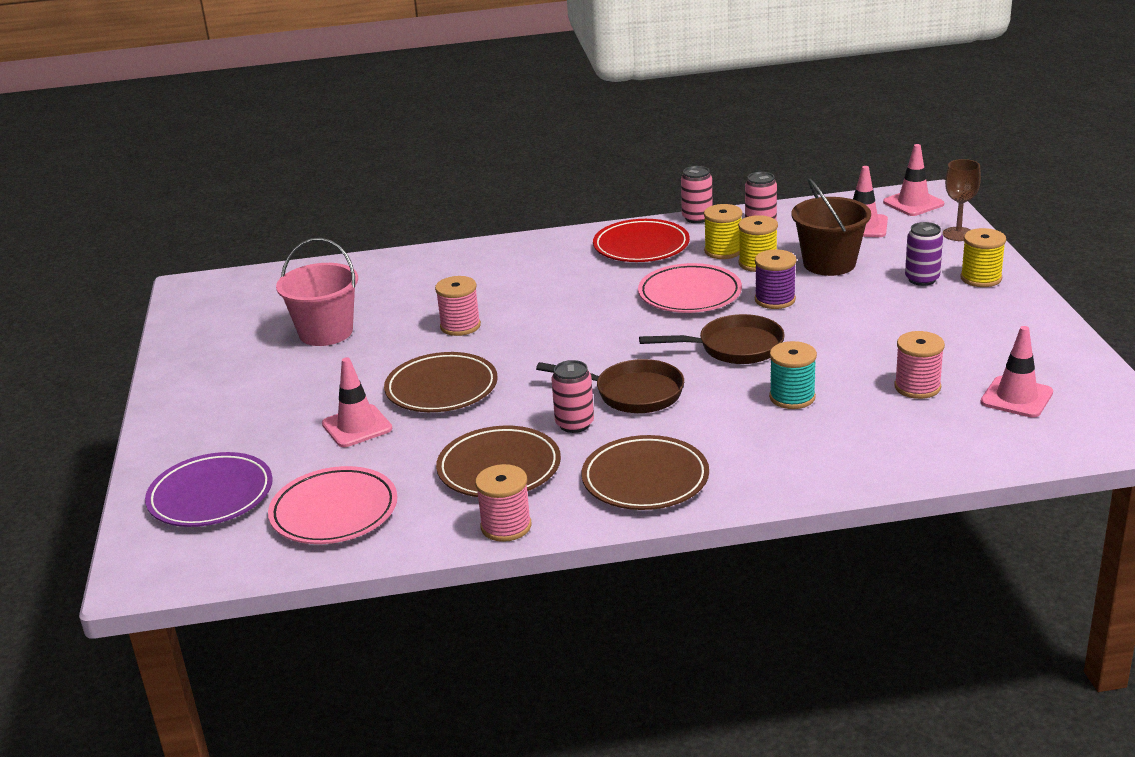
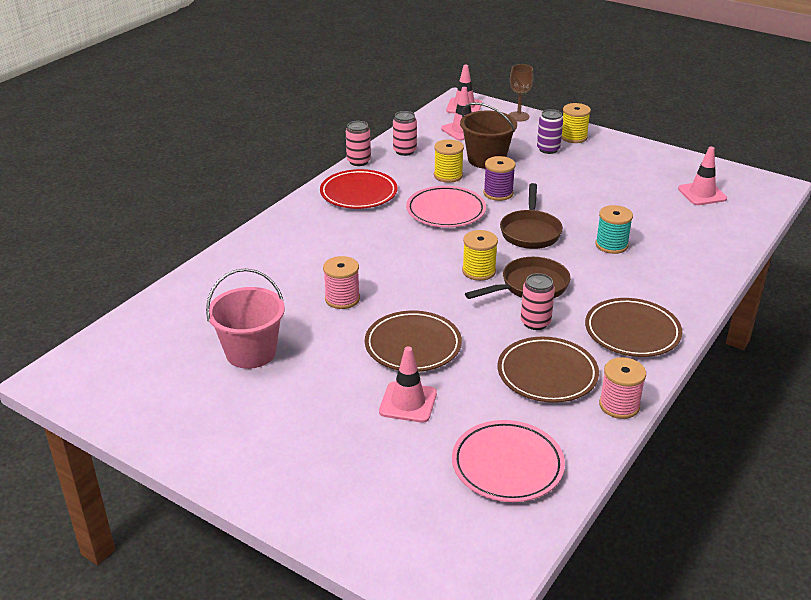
camera: 50 degrees left, 5 degrees up
purple plate [145,452,273,527] -> none
brown pan [639,314,785,364] -> brown pan turned 150 degrees clockwise [500,183,563,249]
yellow spool [704,204,742,259] -> yellow spool moved to [462,230,498,281]
pink spool [894,331,945,399] -> none

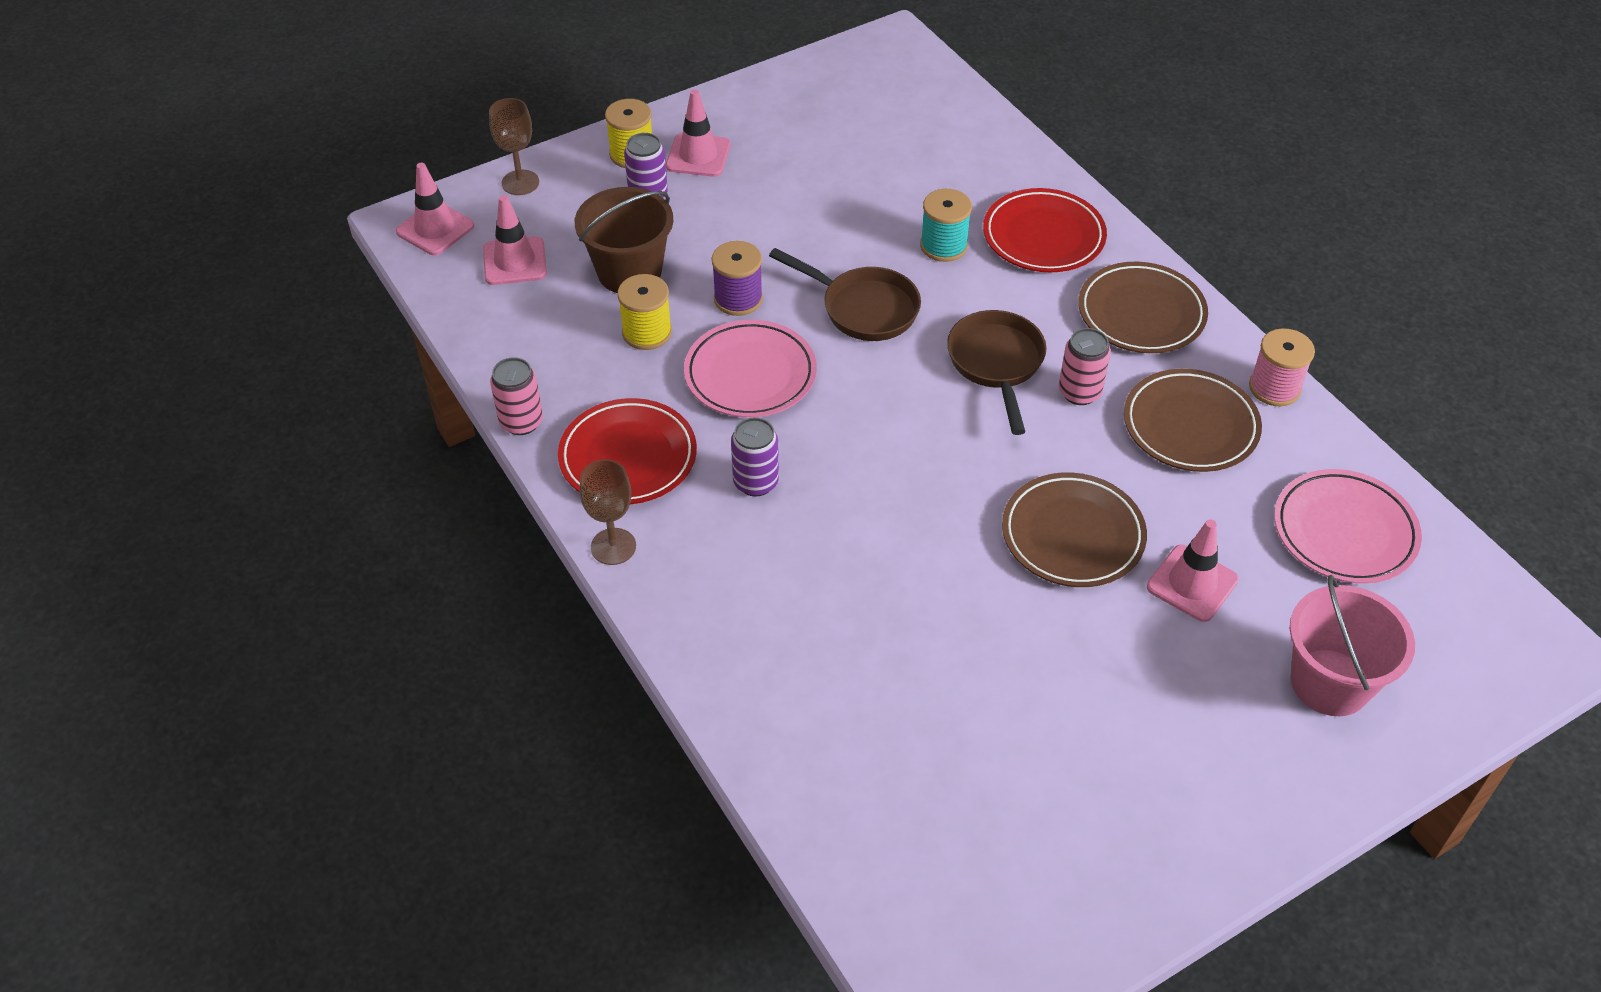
camera: 65 degrees left, 15 degrees up
pink bucket [206,268,285,369] -> pink bucket moved to [1290,575,1415,716]
pink spool [323,256,360,309] -> none
pink can [393,111,417,156] -> none
yellow spool [462,230,498,281] -> none
pink traffic cone [678,147,727,205] -> pink traffic cone moved to [666,90,731,177]
none -> brown goblet [580,459,636,565]
none -> purple can [731,417,779,497]
none -> red plate [983,188,1107,272]

